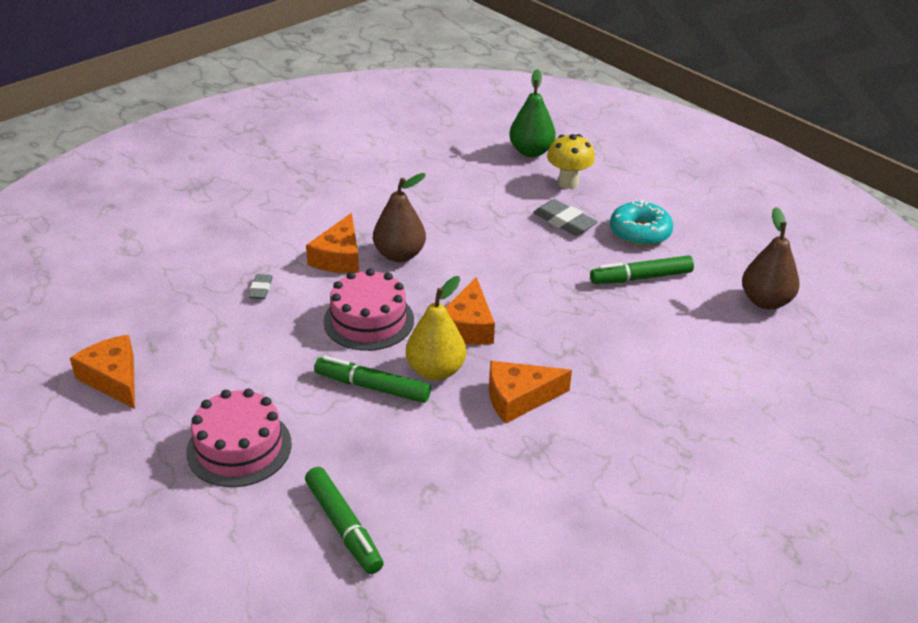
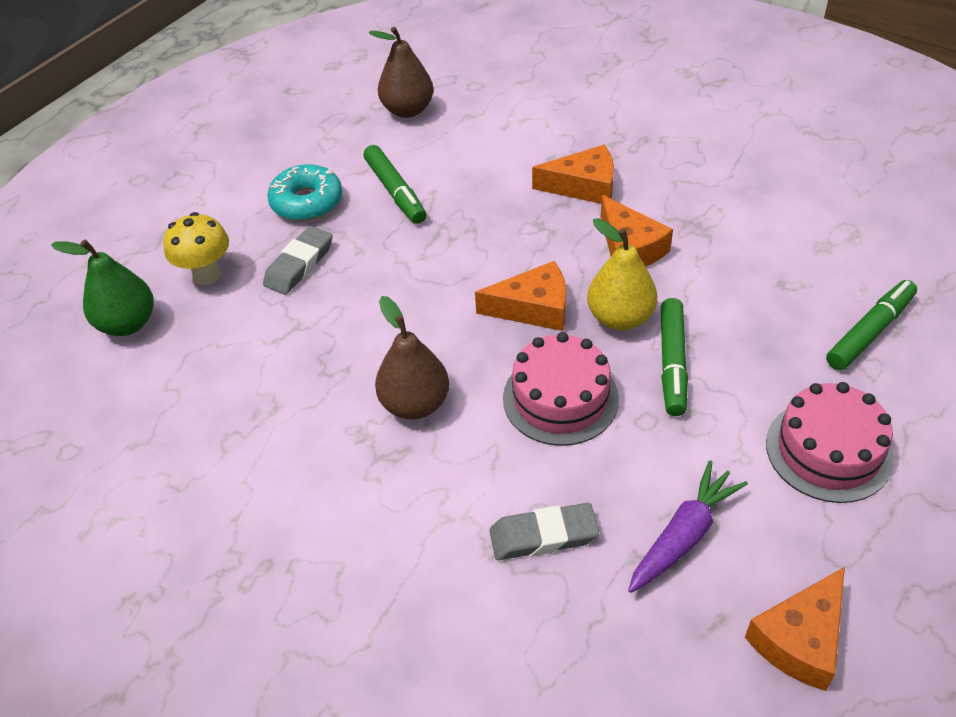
camera: 100 degrees left, 10 degrees up
grey eraser [248,274,273,299] -> grey eraser [490,503,599,560], size x1.70
orange cheese [306,213,359,273] -> orange cheese moved to [532,145,614,204]
none -> purple carrot [628,461,748,593]

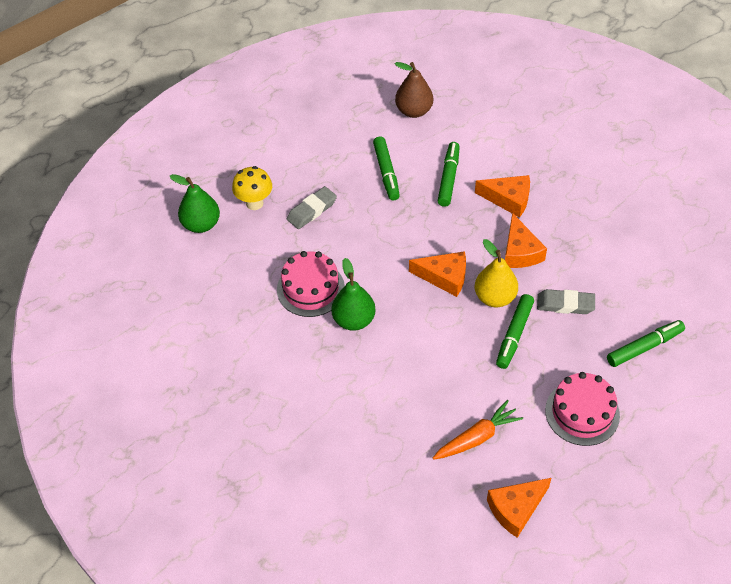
camera: 15 degrees right, 5 degrees up
turquoise donut [267,164,342,221] -> none
brown pear [375,296,449,420] -> green pear [331,258,376,331]
grey eraser [490,503,599,560] -> grey eraser moved to [537,289,595,314]
pink cake [503,332,619,446] -> pink cake moved to [277,251,345,317]
purple carrot [628,461,748,593] -> orange carrot [433,400,523,460]
none -> green marker [438,142,460,207]

